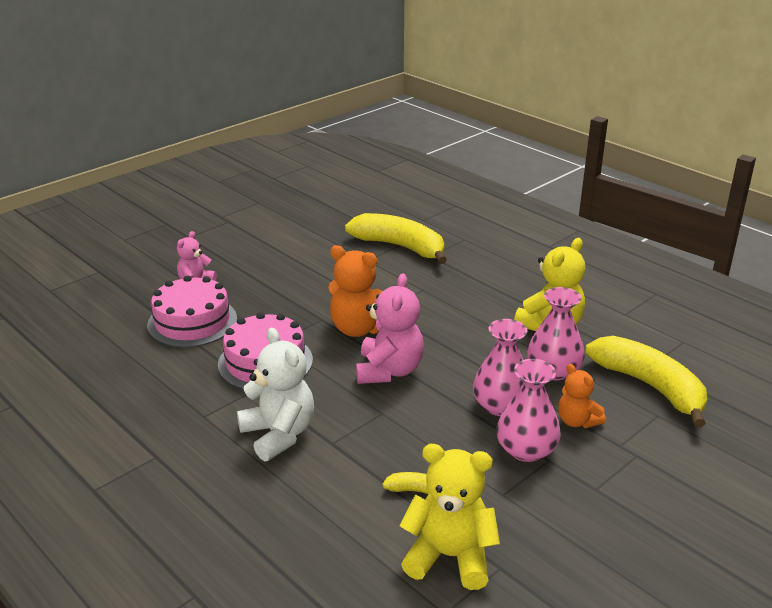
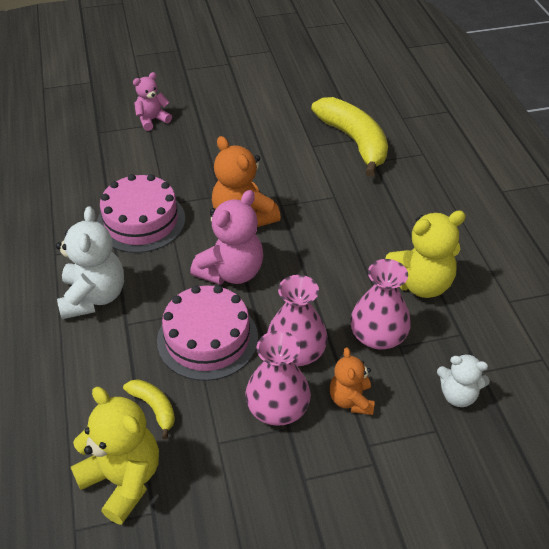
camera: 30 degrees right, 15 degrees up
pink cake [147,275,237,347] -> pink cake moved to [157,285,258,381]
yellow banana [585,336,707,428] -> white teddy bear [437,353,490,407]

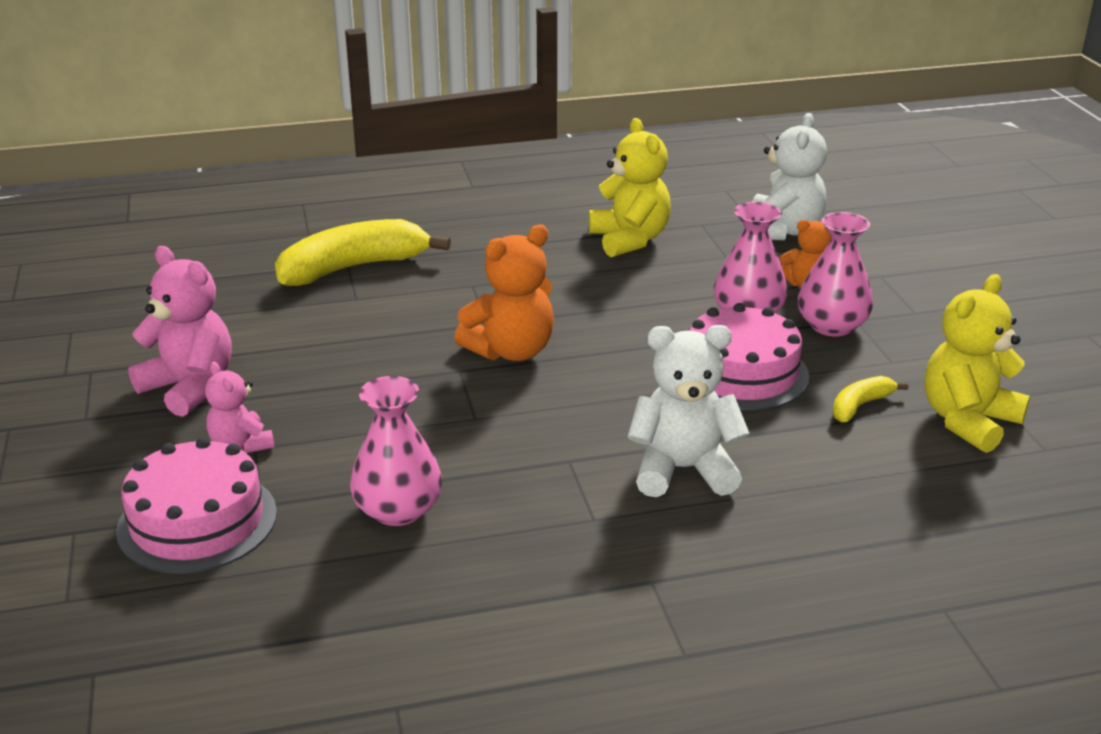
camera: 90 degrees left, 15 degrees down
pink cake [97,174,185,253] -> pink cake moved to [116,437,277,574]
pink teddy bear [190,190,263,285] -> pink teddy bear moved to [128,246,231,417]
pink vase [350,259,411,349] -> pink vase moved to [350,376,442,526]
white teddy bear [437,353,490,407] -> white teddy bear [752,113,827,240], size x1.67

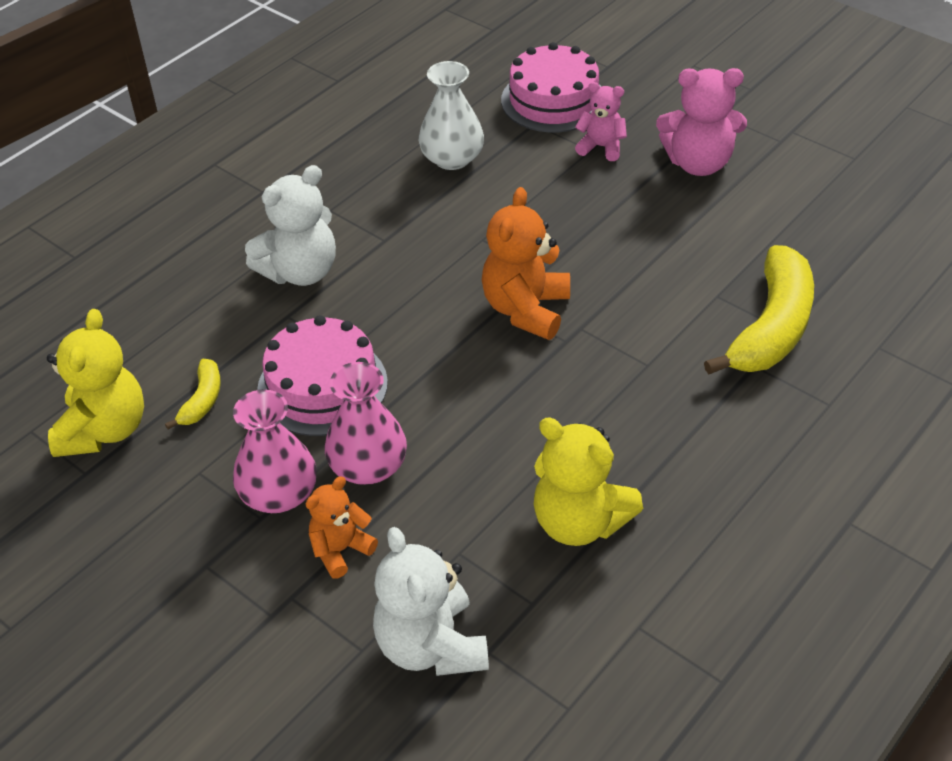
camera: 145 degrees right, 15 degrees up
pink vase [350,376,442,526] -> white vase [419,61,484,170]

